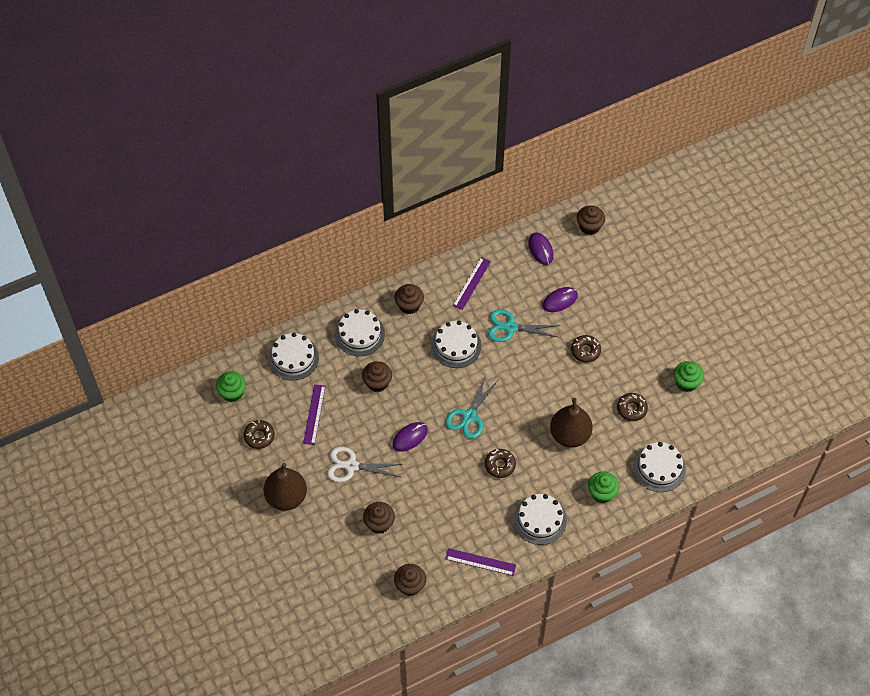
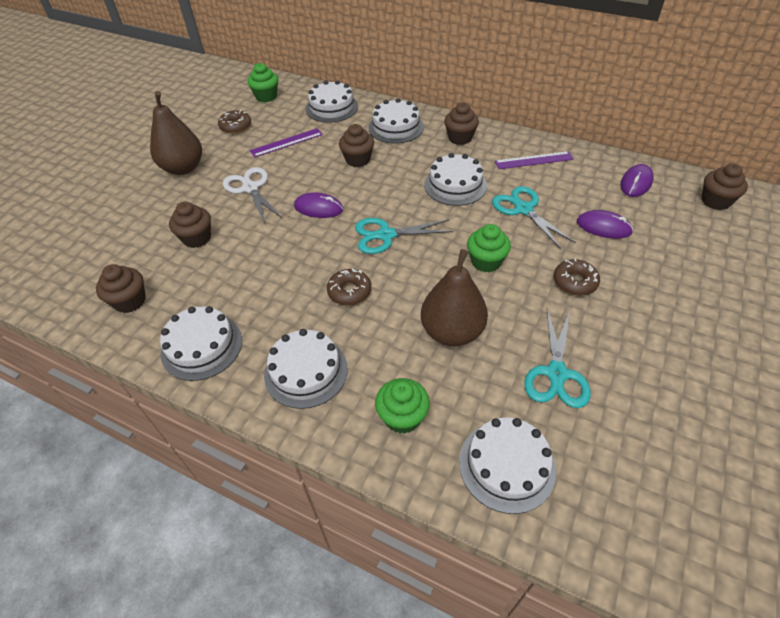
camera: 55 degrees right, 10 degrees down
purple ruler [446,548,516,576] -> white cake [160,306,242,381]
brown donut [617,393,648,421] -> turquoise scissors [524,309,591,408]
green cupcake [674,361,704,392] -> green cupcake moved to [467,224,511,272]

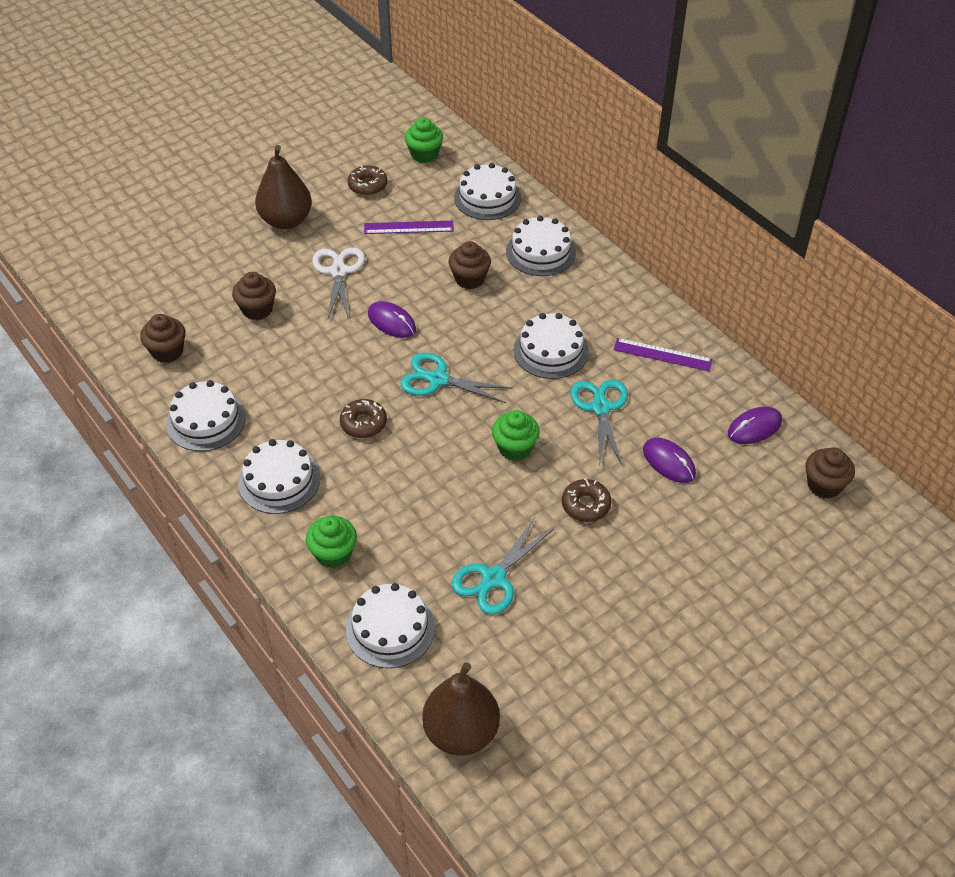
camera: 25 degrees right, 0 degrees up
brown pear [421,249,488,346] -> brown pear moved to [422,662,500,756]
brown cupcake [444,103,479,145] -> none

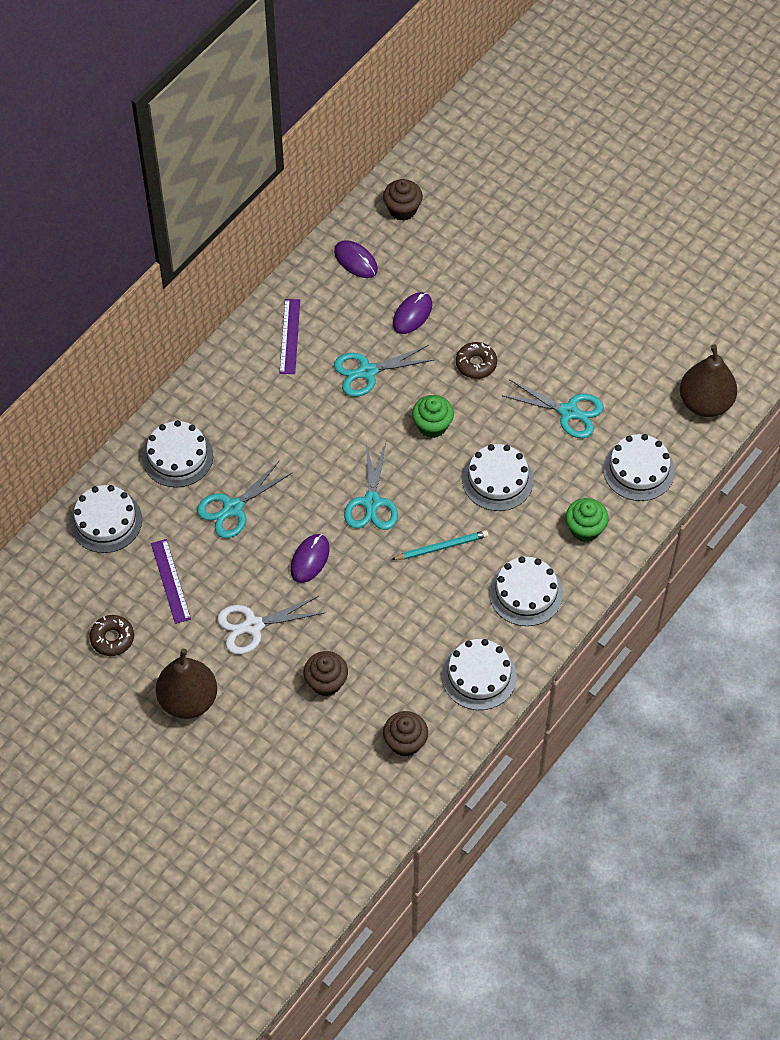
camera: 105 degrees left, 10 degrees up
brown donut [340,399,387,438] -> turquoise pencil [391,530,488,560]
green cupcake [405,118,443,163] -> none
brown cupcake [449,241,491,289] -> turquoise scissors [197,460,292,538]
white cake [514,313,589,379] -> white cake moved to [462,444,534,511]

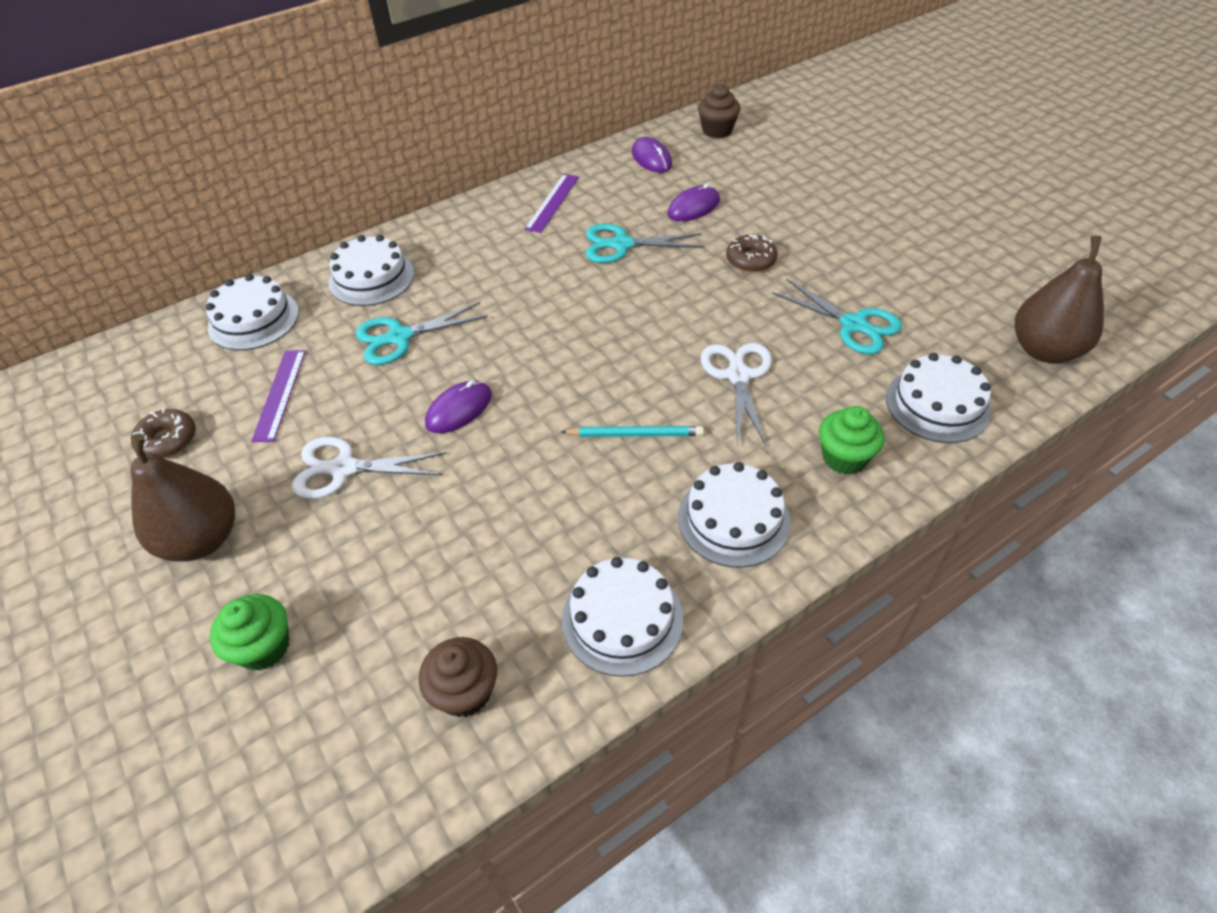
camera: 20 degrees right, 10 degrees down
brown cupcake [304,651,348,696] -> none
turquoise scissors [344,442,398,530] -> none
green cupcake [412,395,454,438] -> green cupcake moved to [210,594,290,670]
white cake [462,444,534,511] -> white scissors [701,343,772,446]

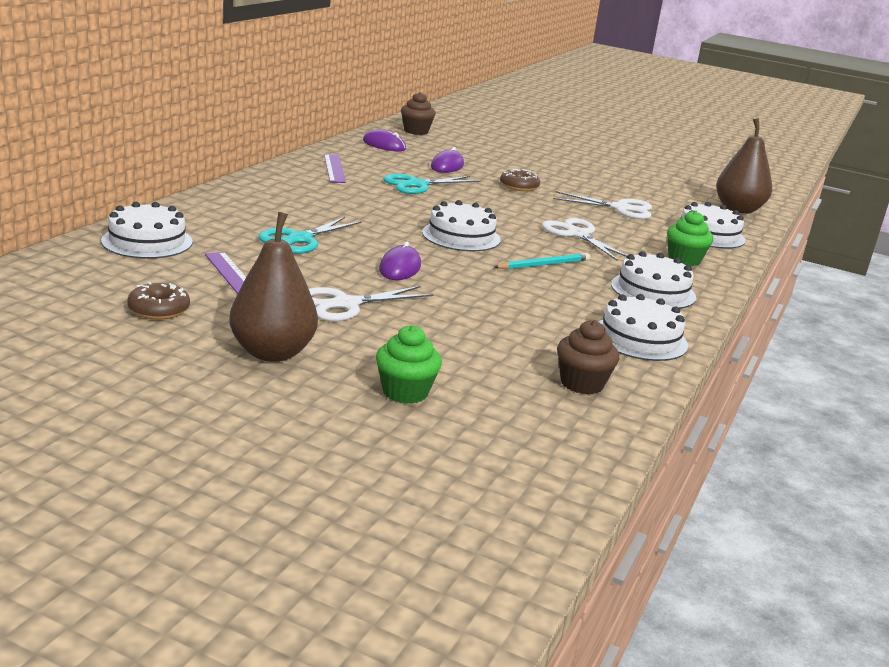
camera: 35 degrees left, 25 degrees down
white cake [329,235,414,306] -> white cake moved to [422,200,501,251]
turquoise scissors [772,279,902,354] -> white scissors [553,191,652,219]

